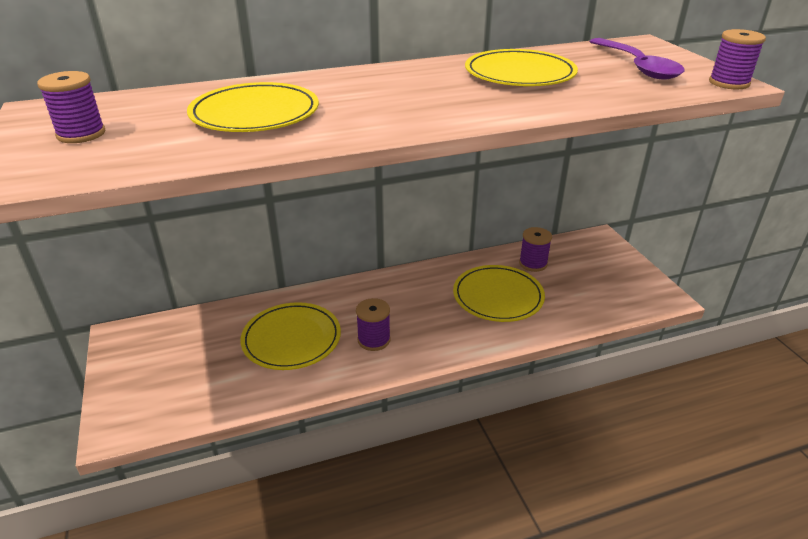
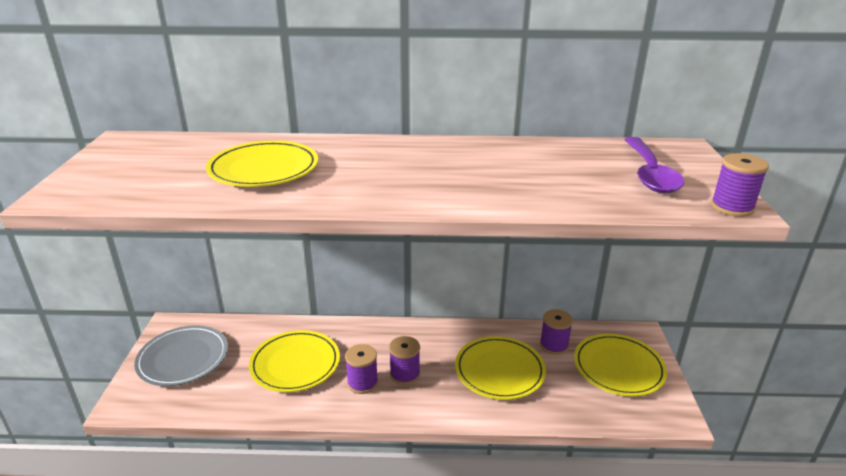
camera: 20 degrees right, 5 degrees down
purple spool [37,71,105,143] -> purple spool moved to [389,336,420,385]
yellow plate [465,49,578,86] -> yellow plate moved to [574,334,667,396]
none -> grey plate [134,326,228,386]

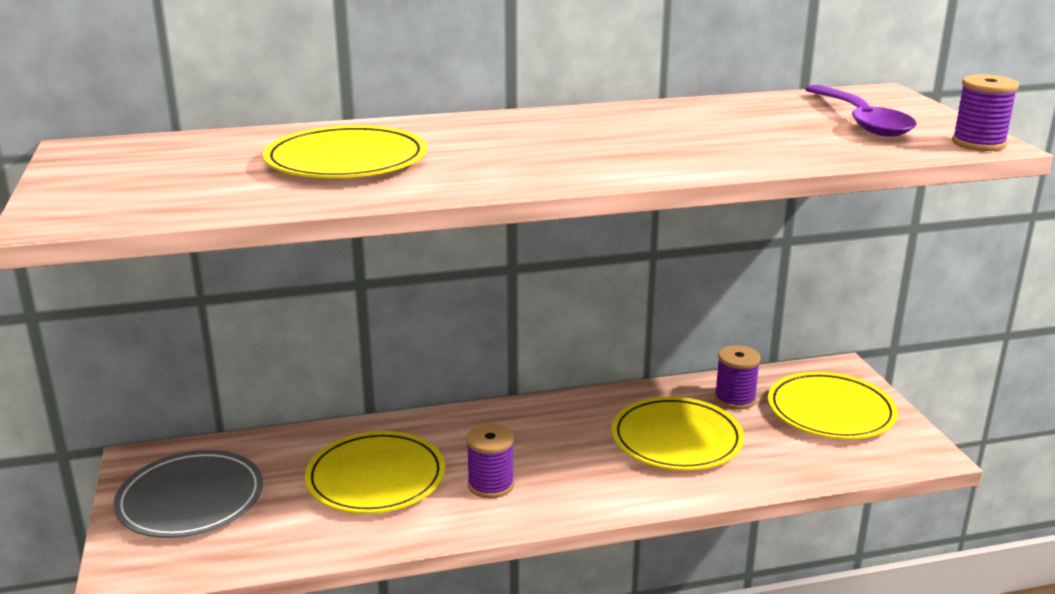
camera: 15 degrees left, 5 degrees down
purple spool [389,336,420,385] -> none

